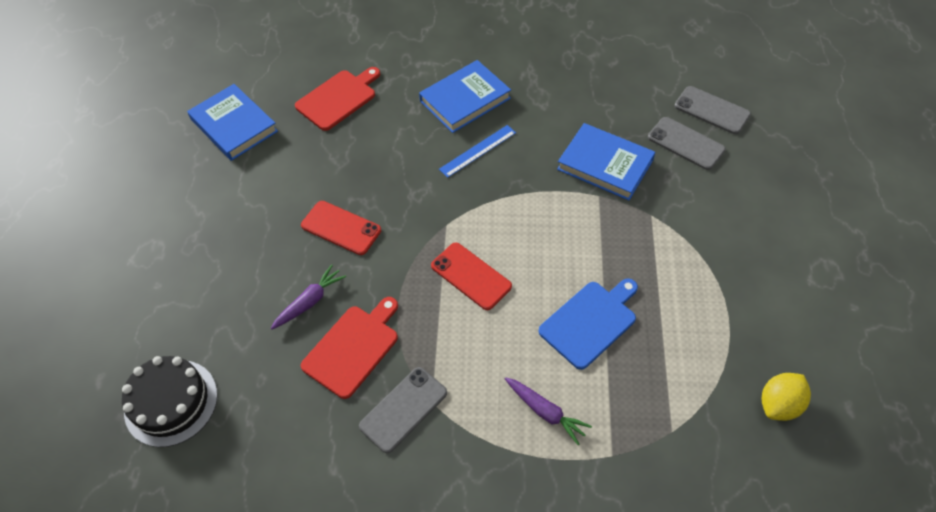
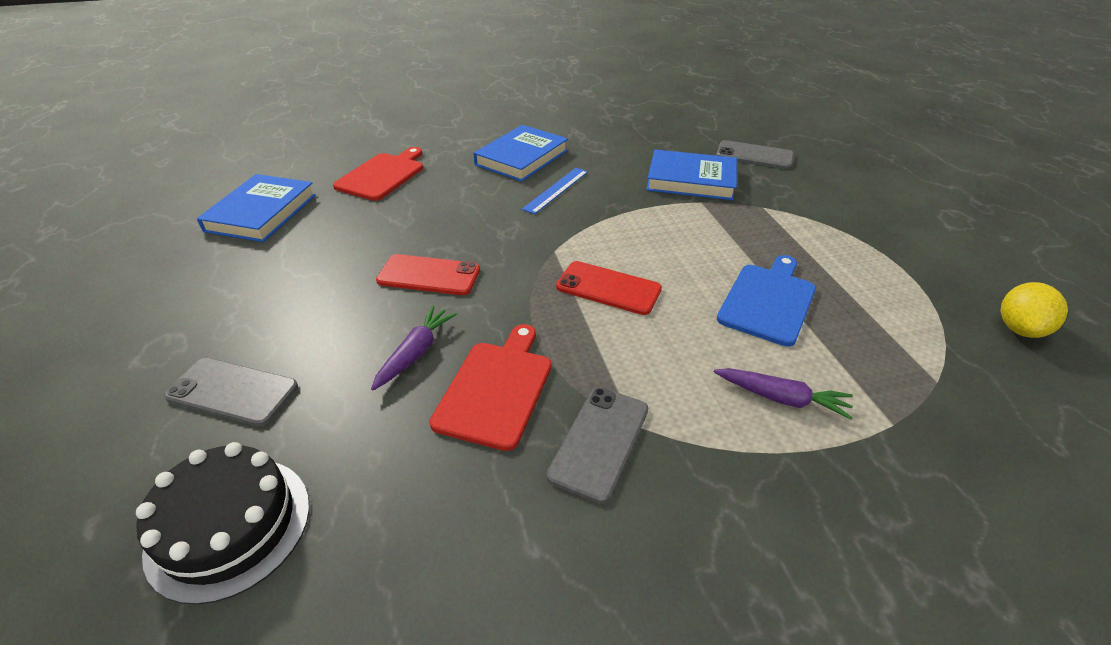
camera: 20 degrees left, 15 degrees down
blue book [187,84,278,161] -> blue book turned 75 degrees clockwise [197,174,316,242]
grey phone [674,86,751,134] -> grey phone moved to [164,358,298,426]

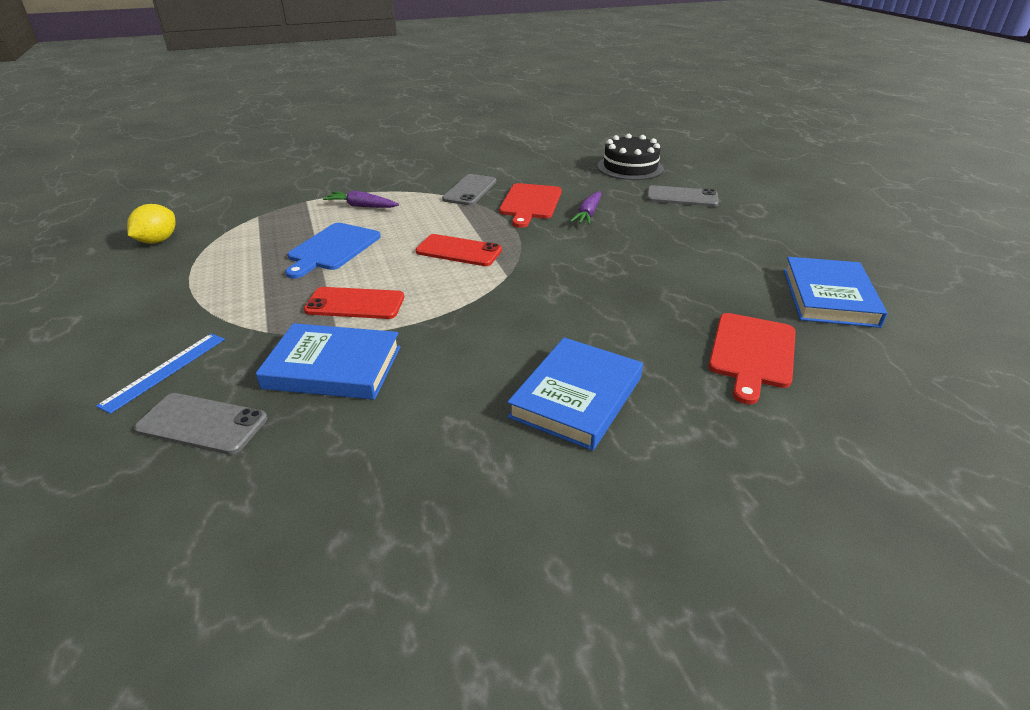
camera: 175 degrees right, 5 degrees down
red phone [376,254,480,295] -> red phone moved to [304,287,404,319]
blue ruler [522,168,588,214] -> blue ruler moved to [96,334,225,414]

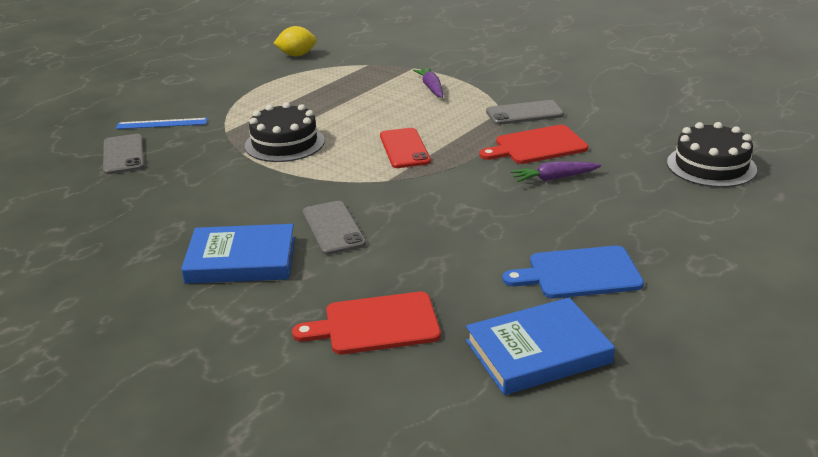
camera: 60 degrees right, 5 degrees down
blue book [256,323,400,400] -> none
blue cutting board [285,223,381,279] -> blue cutting board moved to [503,246,644,298]
red phone [304,287,404,319] -> black cake [245,102,325,162]
grey phone [647,185,719,207] -> grey phone moved to [302,201,366,255]

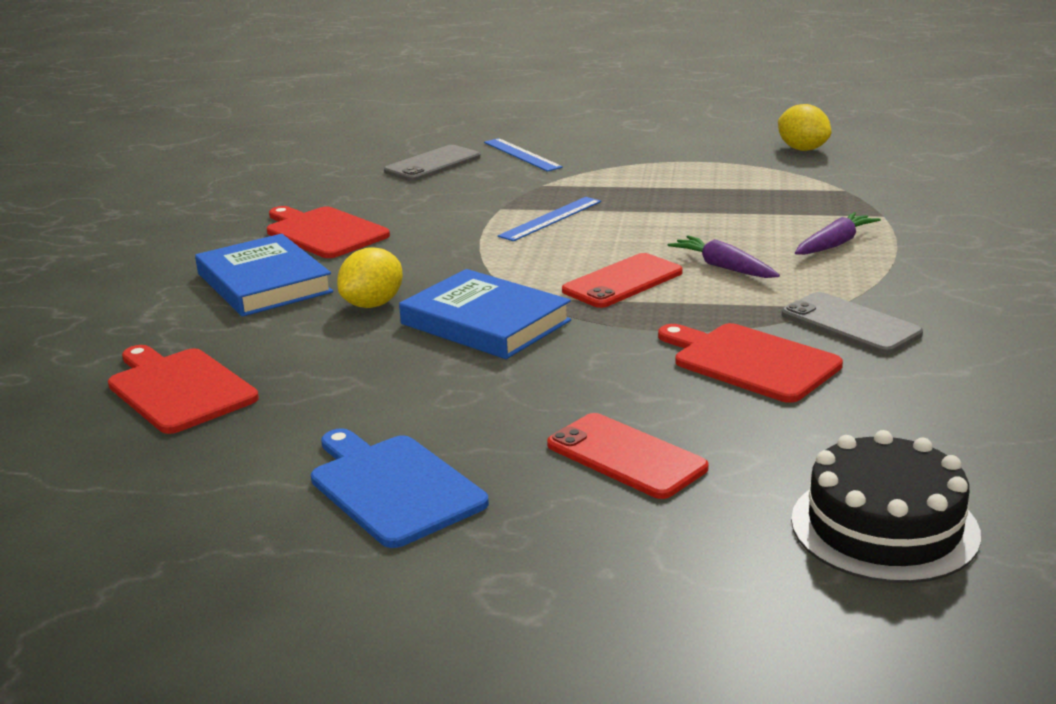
camera: 60 degrees right, 5 degrees down
black cake [245,102,325,162] -> blue ruler [498,197,601,241]
grey phone [302,201,366,255] -> yellow lemon [337,247,403,308]
blue book [466,298,615,395] -> blue book moved to [399,269,571,359]
purple carrot [510,162,601,182] -> purple carrot moved to [668,236,780,278]
none -> red cutting board [267,206,390,258]
none -> red phone [547,413,709,499]

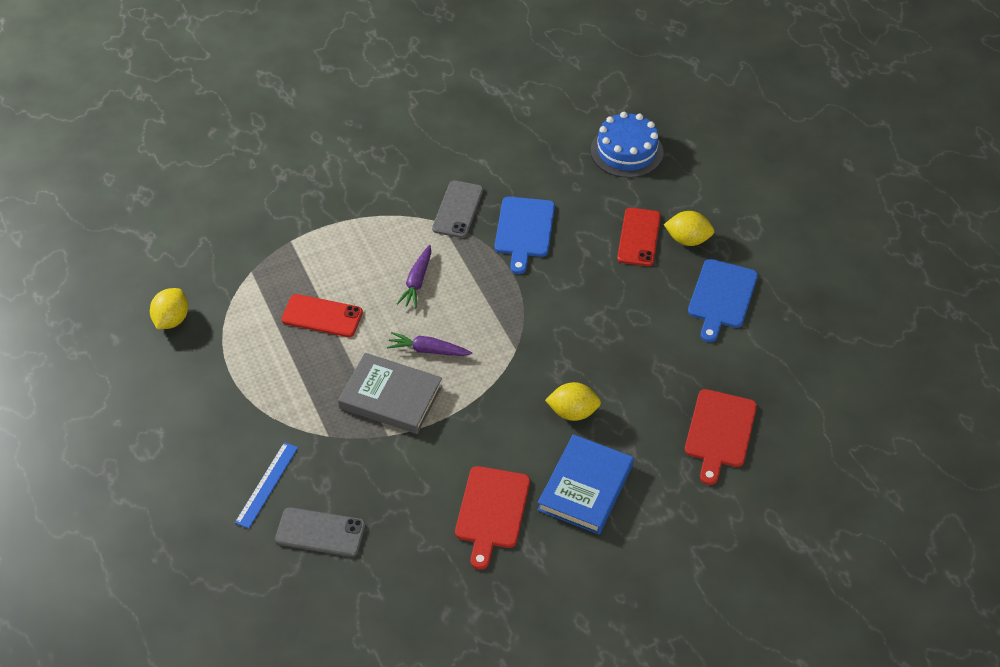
camera: 125 degrees left, 25 degrees up
blue book [399,269,571,359] -> none
blue ruler [498,197,601,241] -> grey book [338,353,443,434]
red phone [562,253,683,308] -> red phone moved to [281,294,363,337]
red cutting board [658,323,843,403] -> blue cutting board [495,197,555,274]
black cake [791,430,981,583] -> blue cake [591,112,663,178]
purple carrot [795,212,881,255] -> purple carrot moved to [387,332,472,356]
none -> yellow lemon [664,211,714,246]

